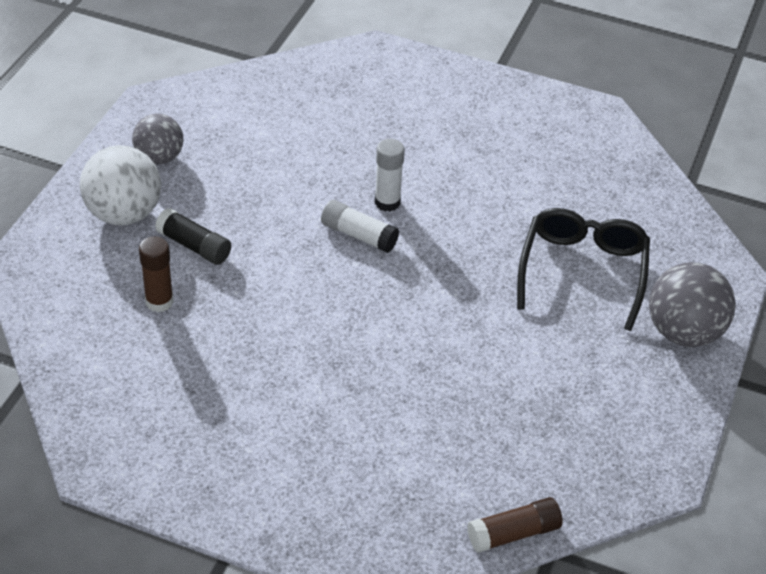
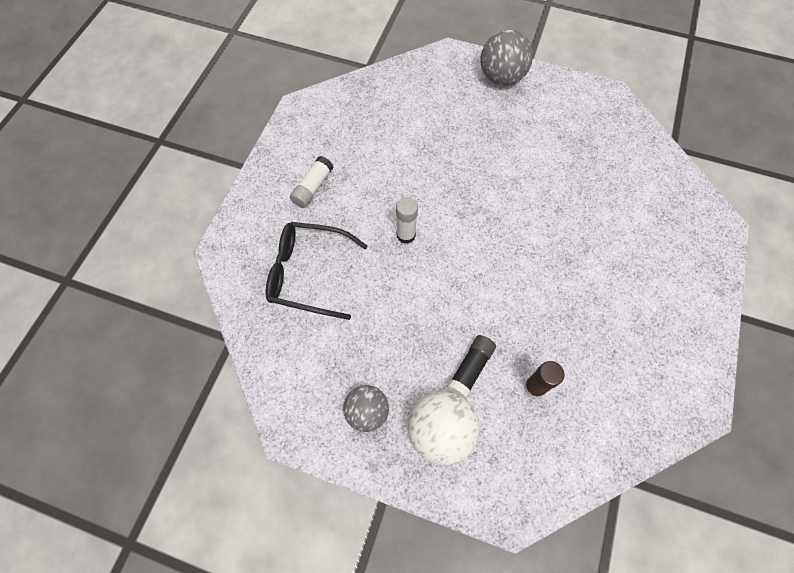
camera: 90 degrees left, 20 degrees up
white glue stick [321,200,399,253] -> white glue stick moved to [290,156,333,208]
brown glue stick [467,497,563,553] -> none
black glasses [517,208,650,331] -> black glasses moved to [266,222,368,320]

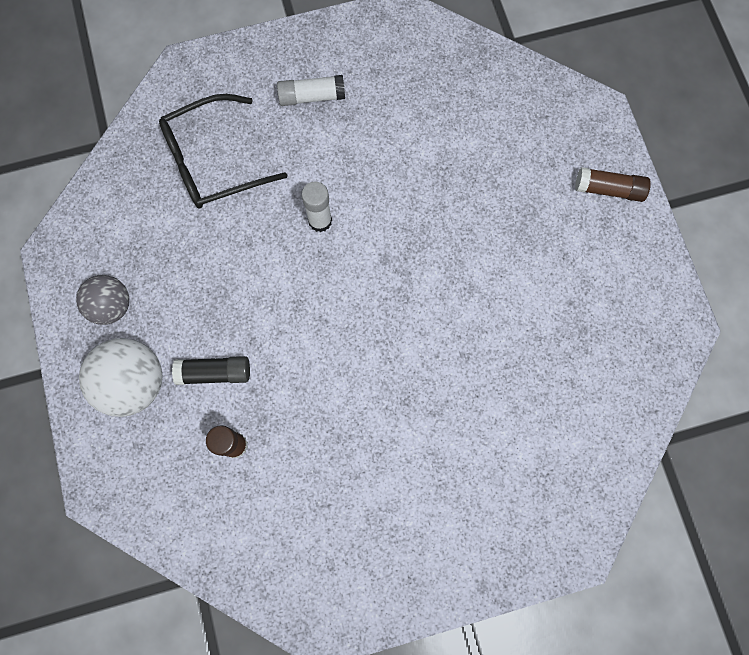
camera: 55 degrees right, 10 degrees up
black glasses [266,222,368,320] -> black glasses turned 90 degrees counterclockwise [159,94,287,208]
grey ball [480,30,533,86] -> brown glue stick [575,167,651,202]

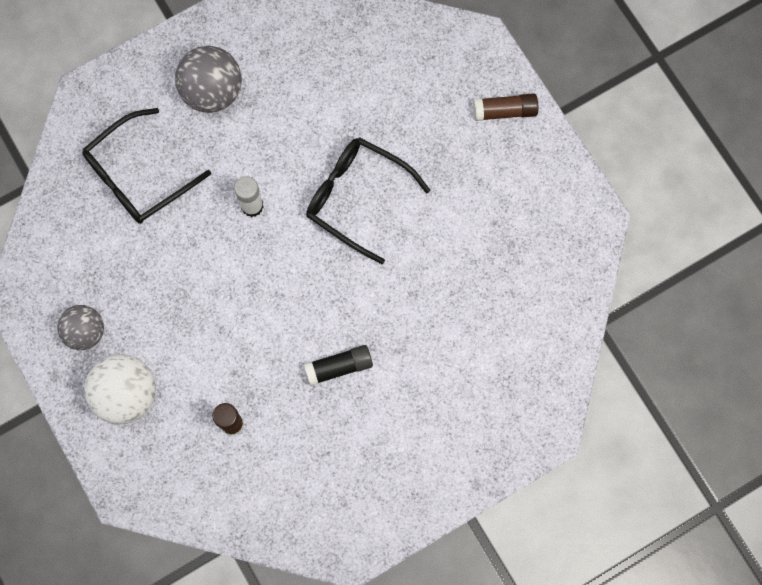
camera: 15 degrees left, 0 degrees up
black glue stick [172,356,250,385] -> black glue stick moved to [304,345,373,386]
white glue stick [277,75,345,106] -> grey ball [175,46,242,113]
none -> black glasses [306,137,431,264]

